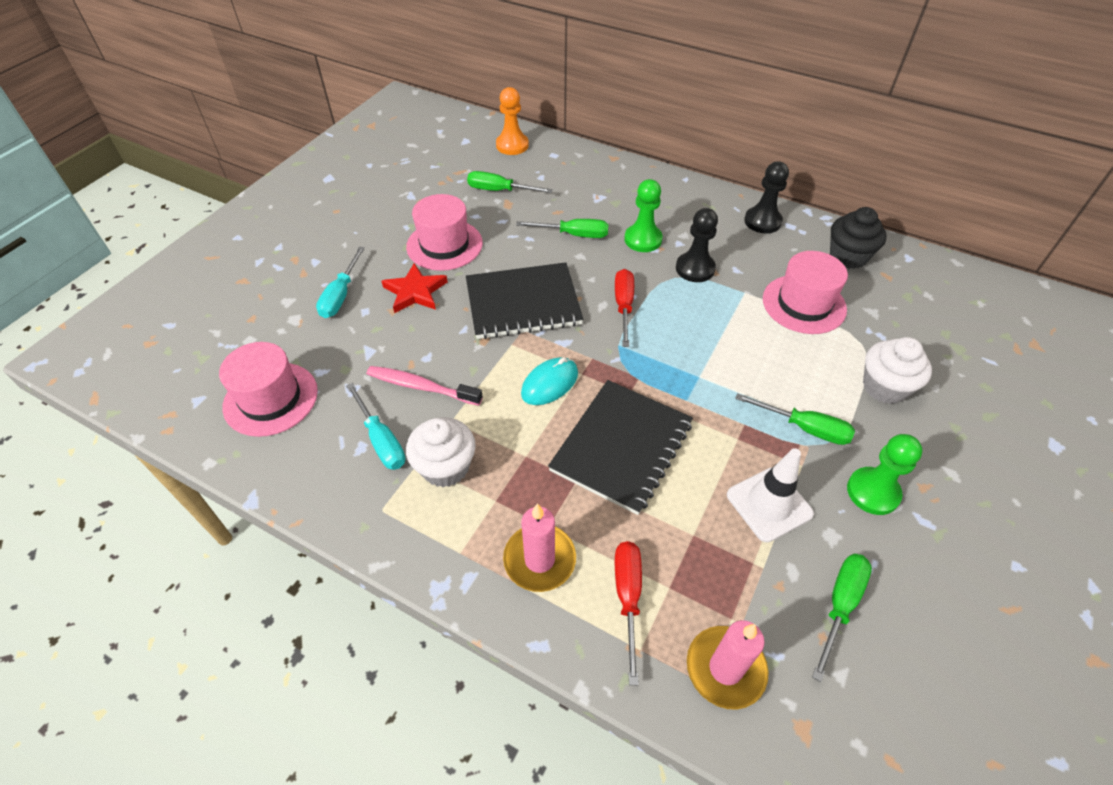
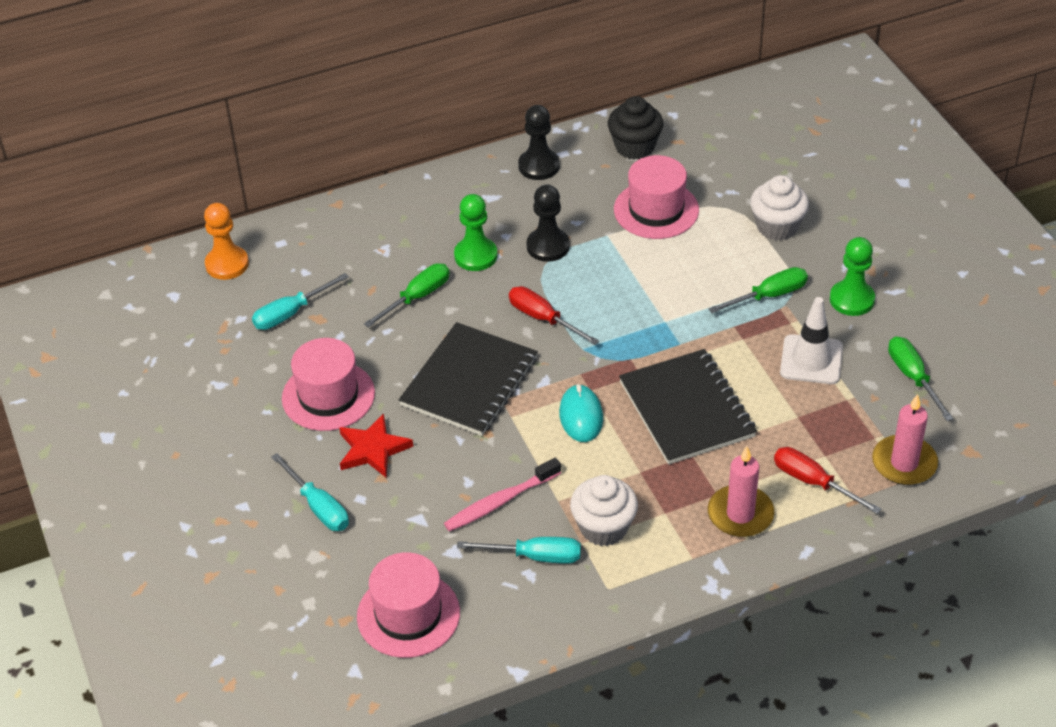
camera: 50 degrees left, 5 degrees down
green screwdriver [467,171,553,193] -> turquoise screwdriver [252,273,349,330]

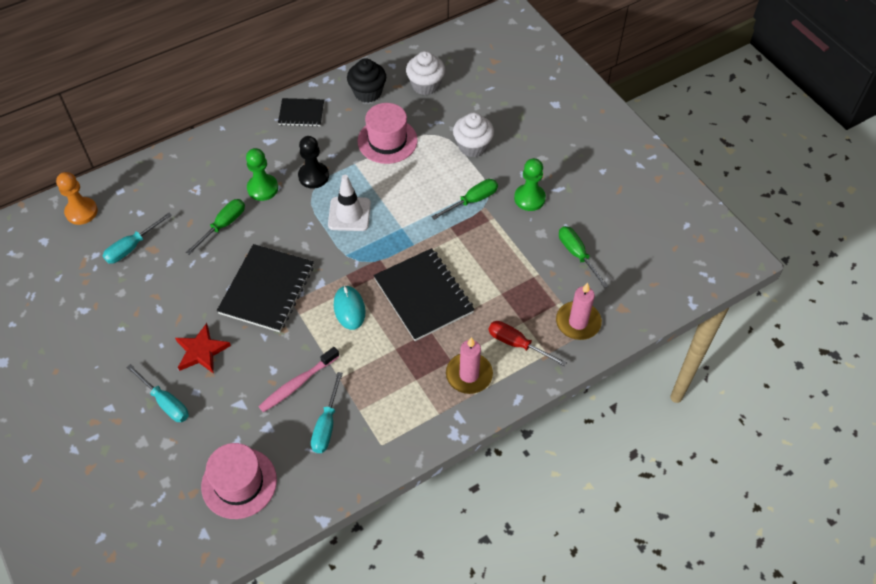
camera: 10 degrees left, 10 degrees up
pink hat [282,338,375,431] -> none
turquoise screwdriver [457,537,581,564] -> turquoise screwdriver turned 105 degrees clockwise [311,372,343,453]
red screwdriver [509,286,599,345] -> none
black pawn [518,105,560,180] -> black notebook [278,98,324,127]
white cupcake [570,475,638,546] -> white cupcake moved to [406,51,445,95]
white traffic cone [780,297,843,384] -> white traffic cone moved to [328,175,371,231]

